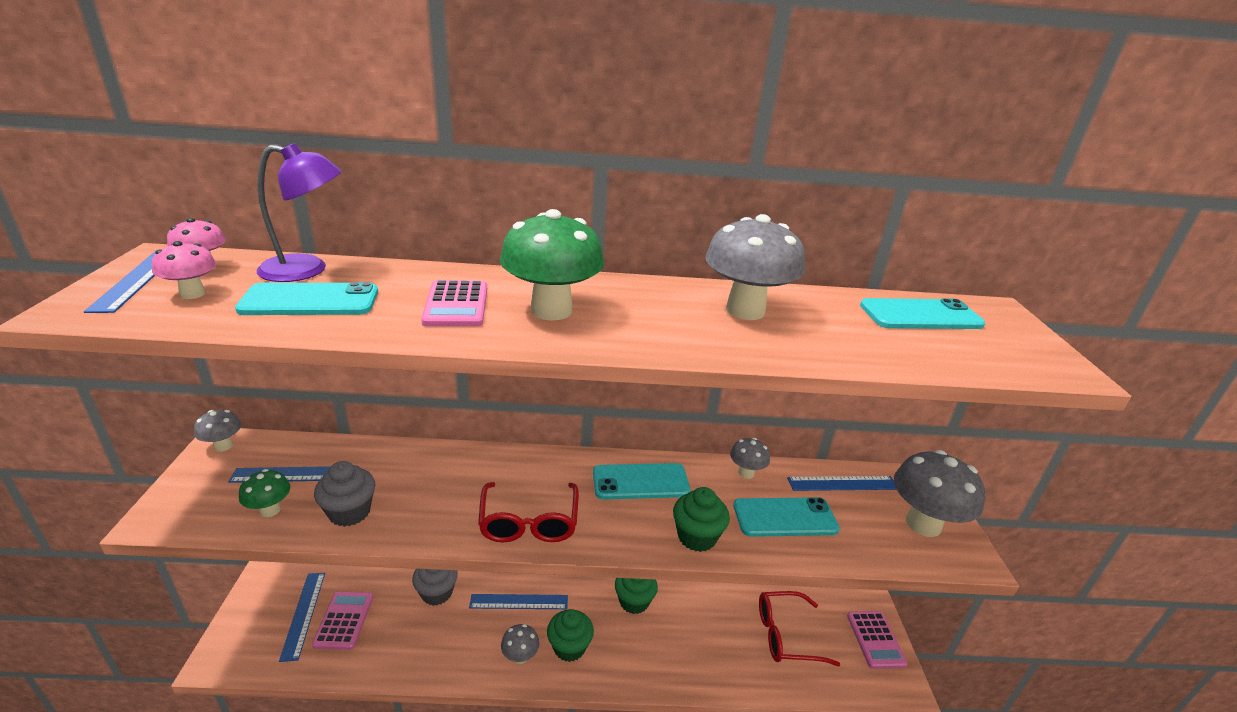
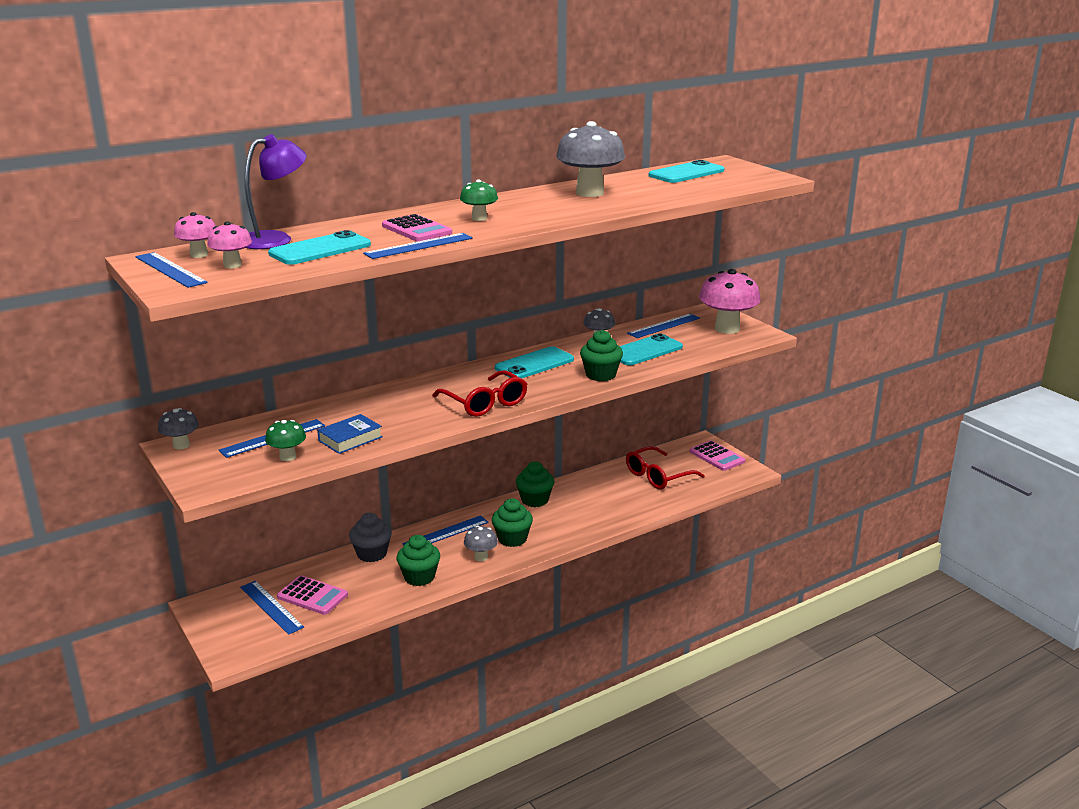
camera: 30 degrees left, 5 degrees down
pink calculator [312,591,373,650] -> pink calculator turned 150 degrees clockwise [277,575,348,615]
grey cupcake [314,461,376,527] -> blue book [317,414,383,454]
green mushroom [500,209,604,320] -> green mushroom [460,179,498,221], size x0.52
grey mushroom [894,450,985,537] -> pink mushroom [699,269,761,334]
none -> blue ruler [363,233,473,259]
none -> green cupcake [397,535,440,586]

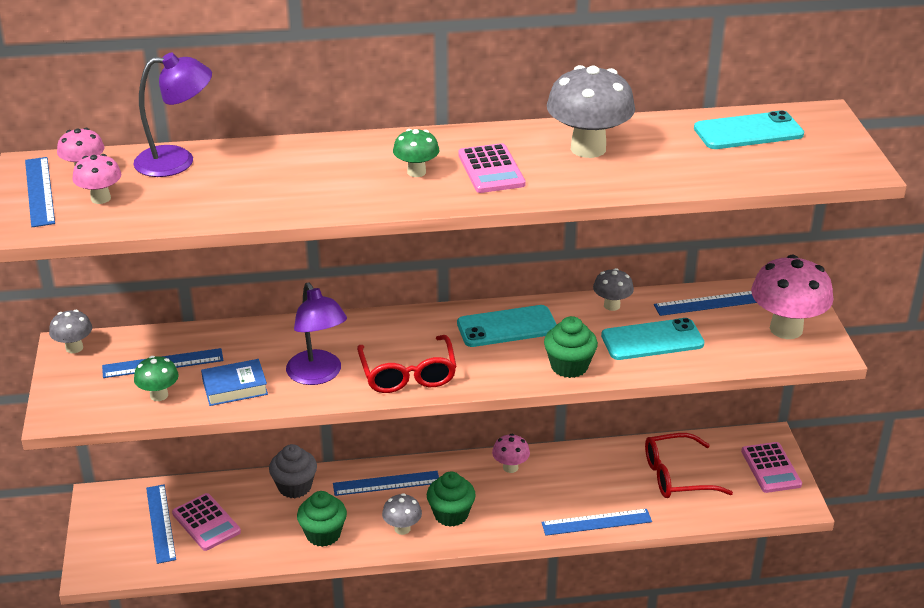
camera: 25 degrees right, 10 degrees up
turquoise phone [268,230,371,265] -> none
blue ruler [363,233,473,259] -> blue ruler moved to [541,509,652,536]
pink calculator [382,214,452,242] -> pink calculator moved to [458,143,526,193]
green cupcake [516,461,554,507] -> pink mushroom [492,434,530,473]
none -> purple lamp [286,283,347,385]

